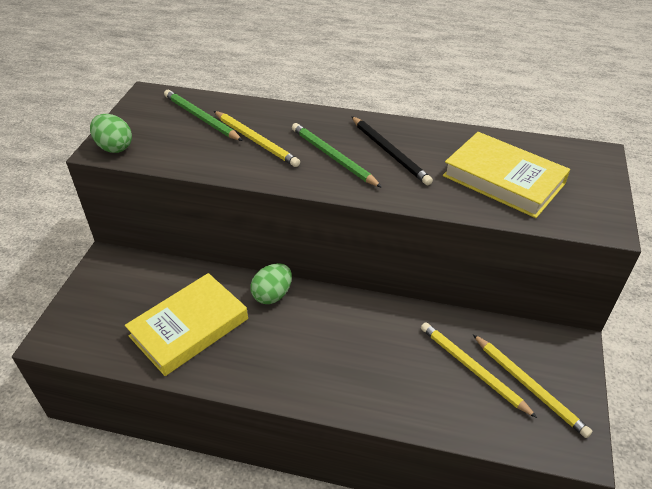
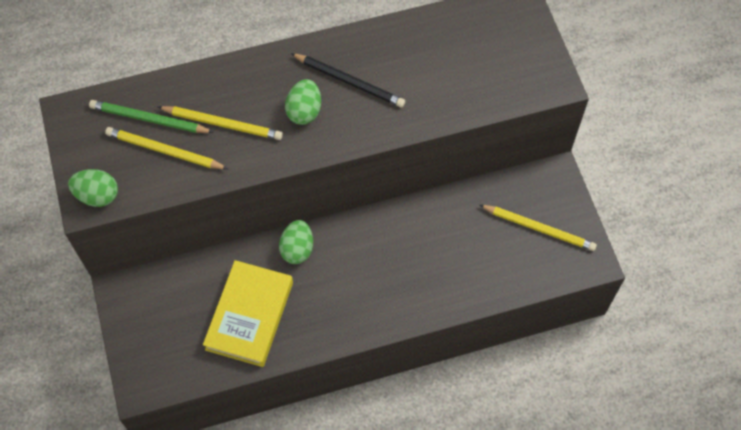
camera: 30 degrees left, 20 degrees up
green pencil [292,123,382,188] -> green egg [285,79,321,125]
yellow pencil [421,322,537,418] -> yellow pencil moved to [105,127,228,169]
yellow book [443,132,570,218] -> none

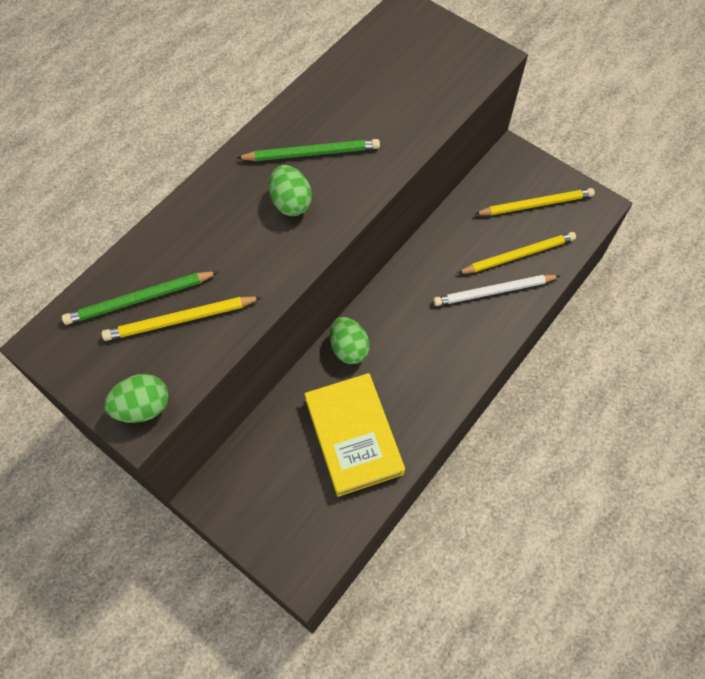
camera: 35 degrees left, 0 degrees up
yellow pencil [158,106,283,140] -> yellow pencil moved to [457,232,576,274]
black pencil [291,53,405,107] -> green pencil [237,139,380,161]
none -> white pencil [433,275,560,306]

